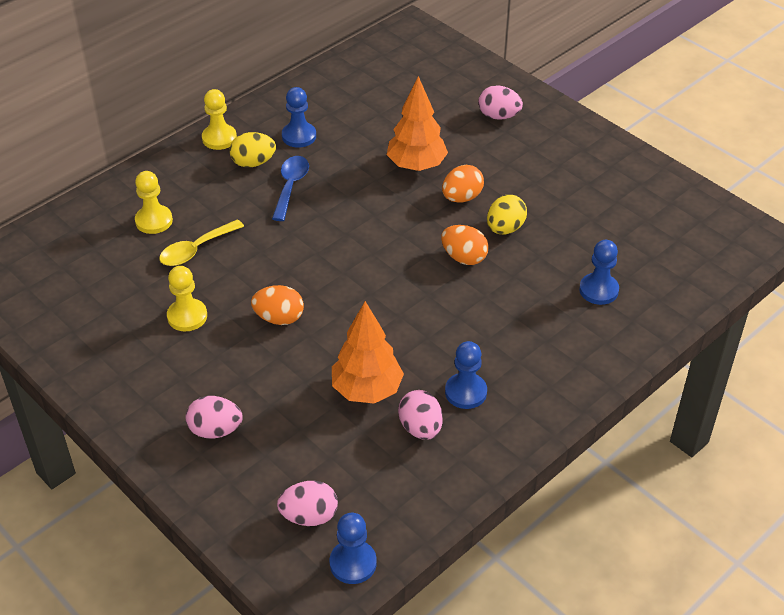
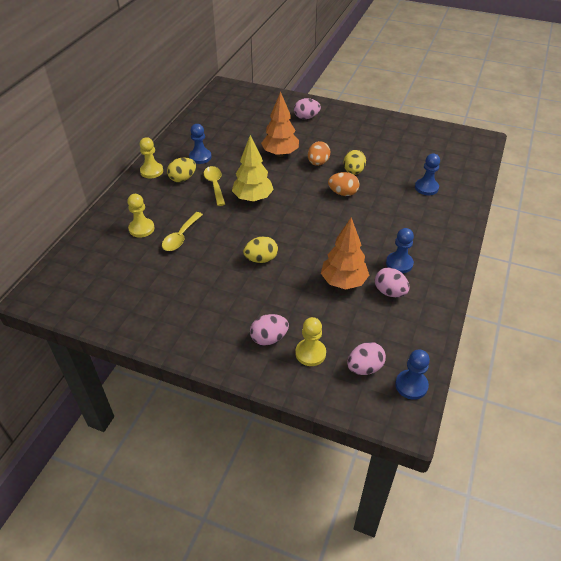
camera: 25 degrees left, 0 degrees up
yellow pawn [167,266,207,331] -> yellow pawn moved to [295,317,326,366]
orange egg [251,285,304,325] -> yellow egg [243,236,278,263]
blue spoon [272,156,309,221] -> yellow spoon [204,166,225,206]
none -> yellow tree [232,135,274,202]

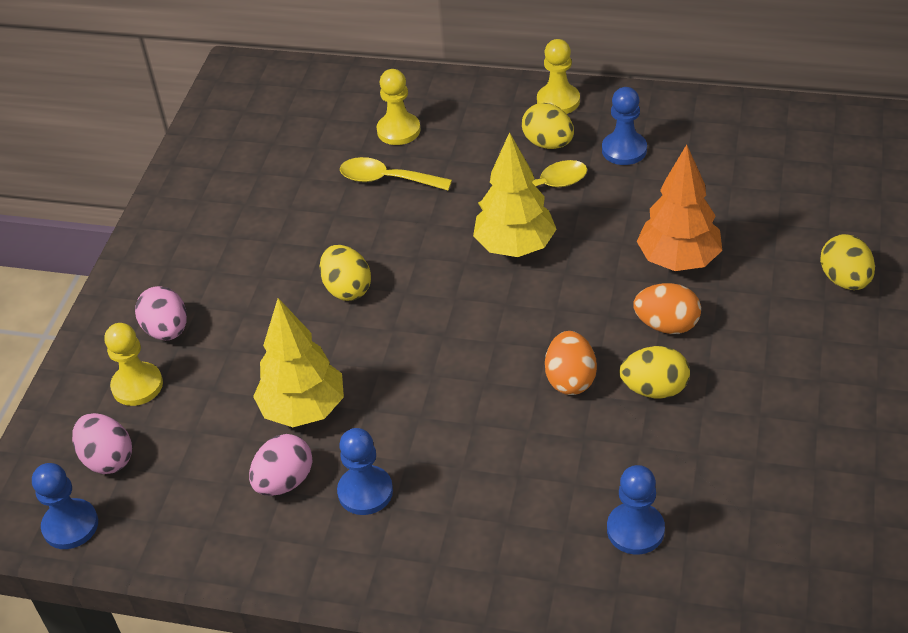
camera: 85 degrees right, 0 degrees up
pink egg [294,98,321,119] -> yellow egg [820,234,875,290]
orange tree [321,218,369,290] -> yellow tree [253,298,344,427]

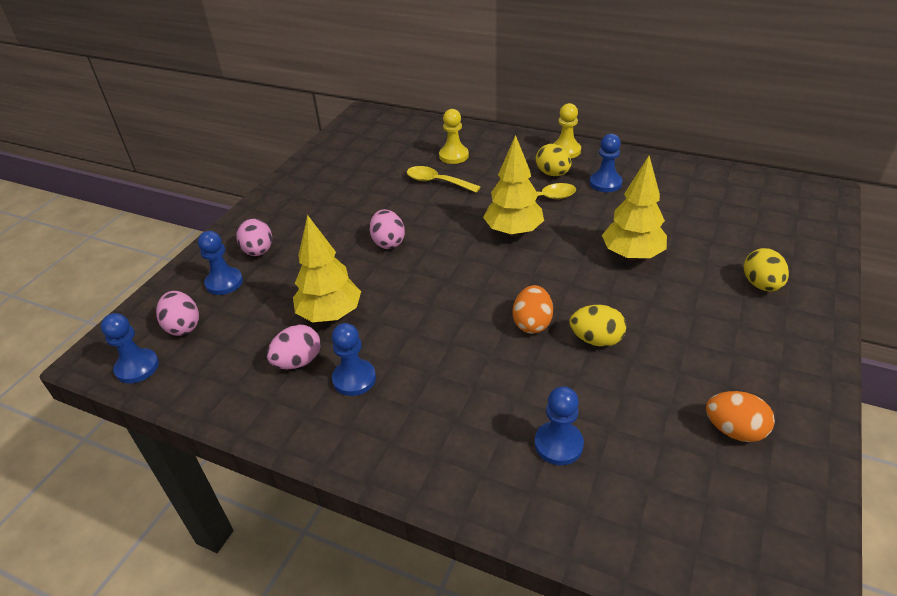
camera: 10 degrees right, 5 degrees down
yellow pawn [104,323,163,406] -> blue pawn [198,231,243,295]
yellow egg [320,245,371,301] -> pink egg [369,209,405,249]
orange egg [633,283,701,334] -> orange egg moved to [706,391,775,442]
orange tree [637,145,722,271] -> yellow tree [602,156,667,260]

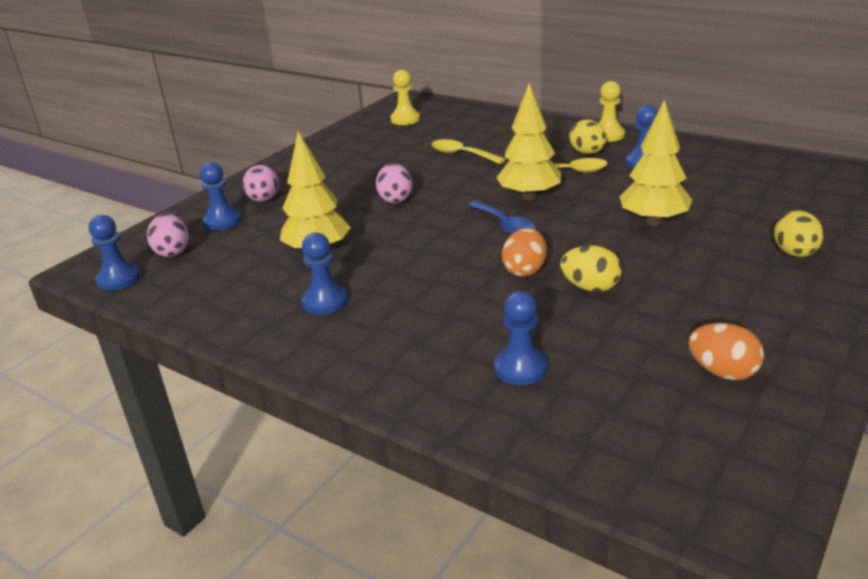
camera: 10 degrees right, 10 degrees down
pink egg [267,325,321,369] -> none
yellow pawn [439,109,469,164] -> yellow pawn moved to [391,70,420,125]
none -> blue spoon [468,200,536,235]

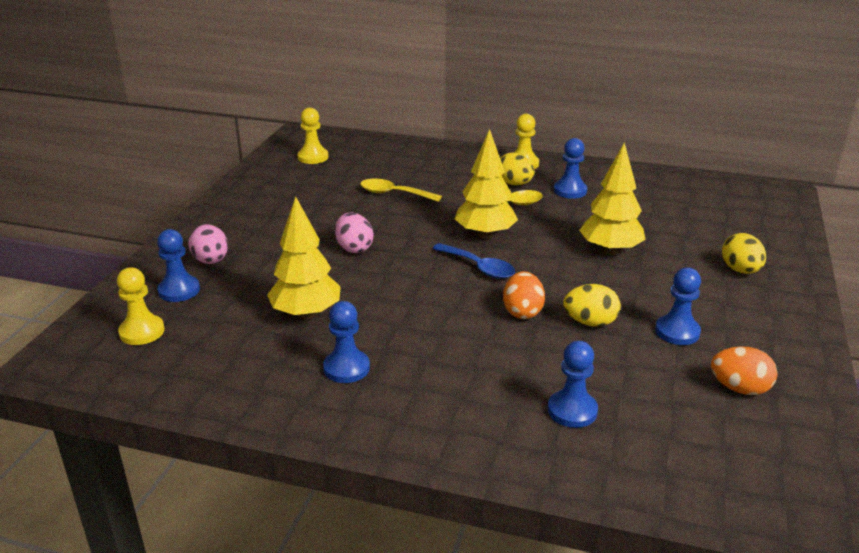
camera: 20 degrees left, 0 degrees up
blue pawn [89,215,141,291] -> blue pawn moved to [655,268,701,345]
pink egg [147,214,189,257] -> yellow pawn [117,267,165,345]

